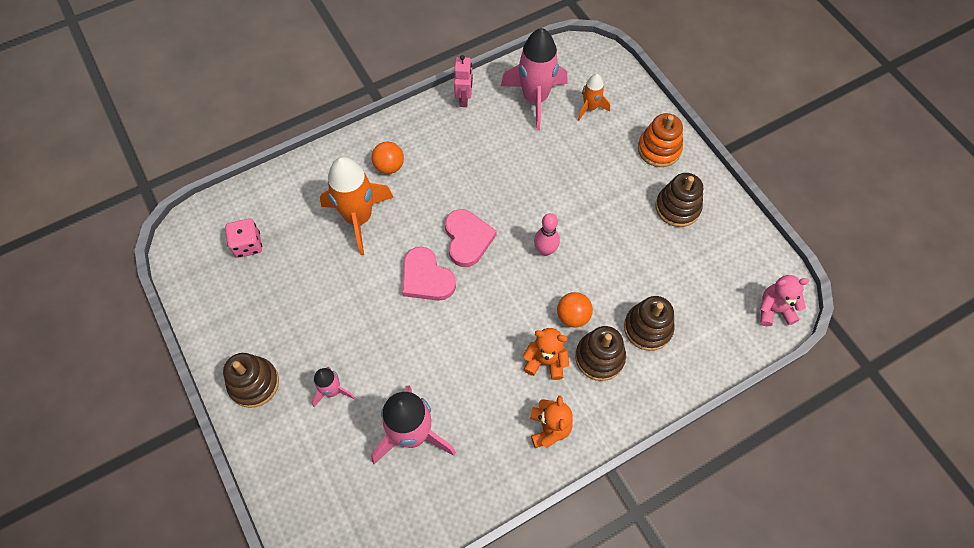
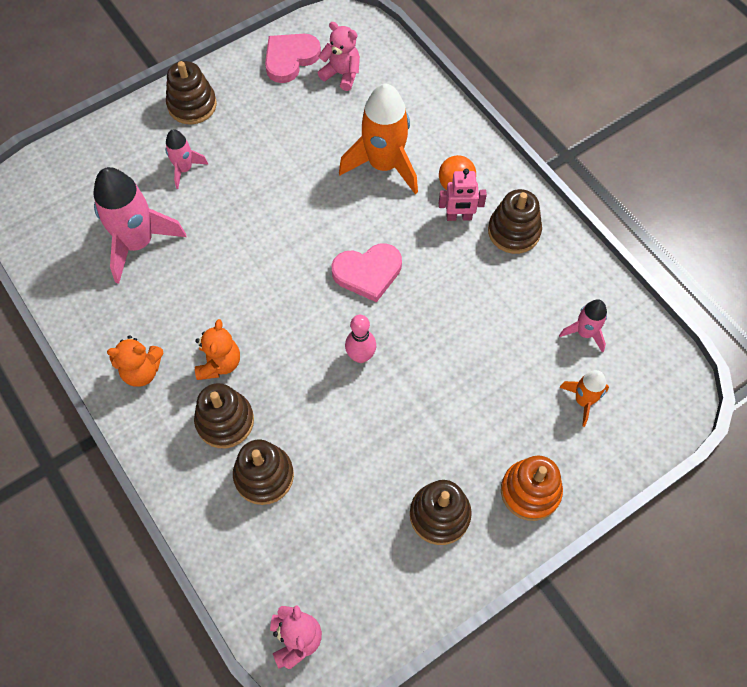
camera: 85 degrees right, 0 degrees up
pink dice [225,218,262,258] -> pink teddy bear [318,22,360,91]
pink heart [402,247,456,301] -> pink heart moved to [265,34,321,83]
pink robot [454,55,473,107] -> pink robot moved to [439,169,487,221]
pink rocket [501,28,568,131] -> pink rocket [559,299,607,353], size x0.52
orange ball [557,292,593,328] -> none
none -> brown stacking toy [488,189,542,254]

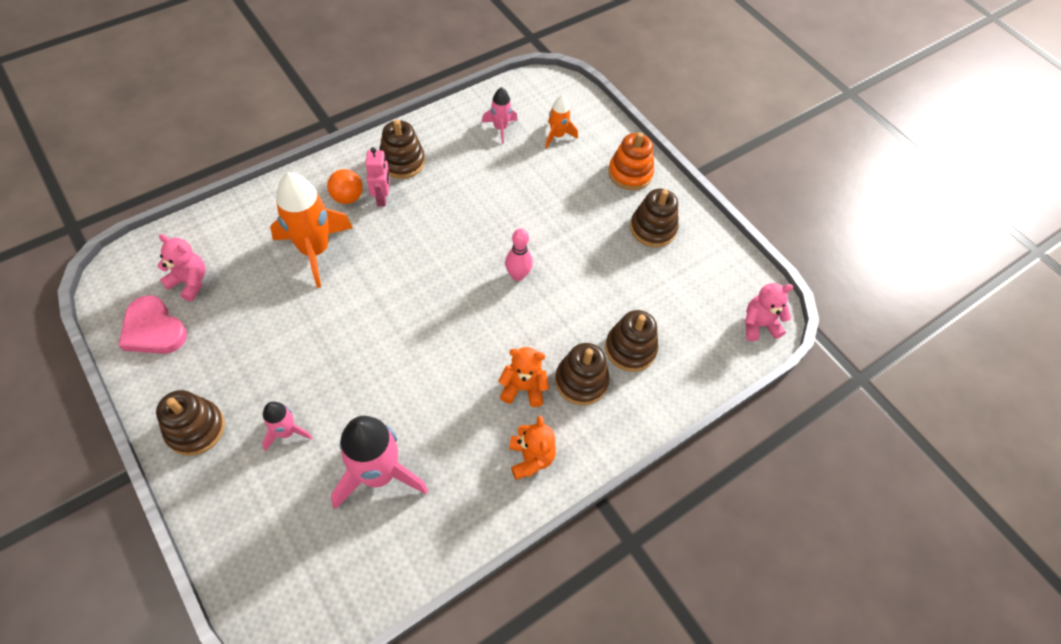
camera: 95 degrees left, 5 degrees down
pink teddy bear [318,22,360,91] -> pink teddy bear turned 90 degrees clockwise [158,234,206,301]
pink heart [332,244,402,302] -> none

